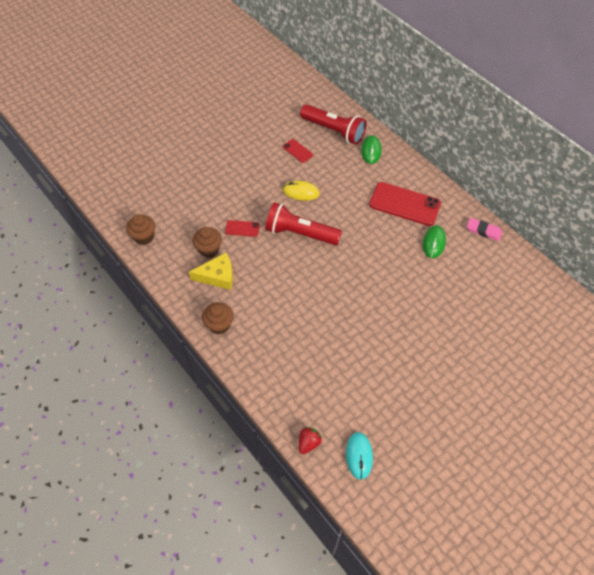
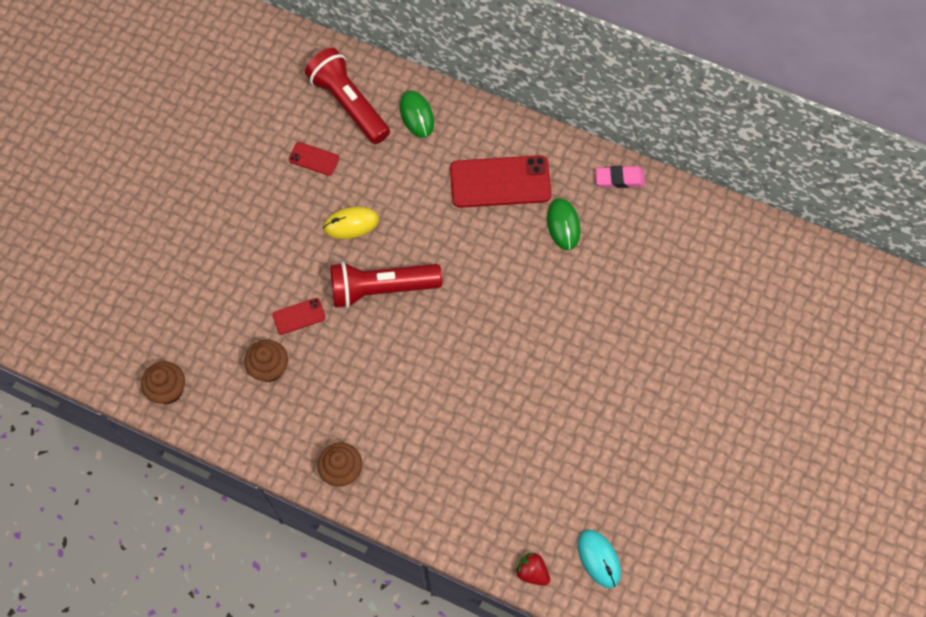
camera: 25 degrees left, 10 degrees up
yellow cheese [189,253,233,290] -> none
red strawberry [299,427,322,454] -> red strawberry turned 60 degrees counterclockwise [515,553,550,585]
red flashlight [300,104,367,145] -> red flashlight turned 135 degrees counterclockwise [305,48,390,144]

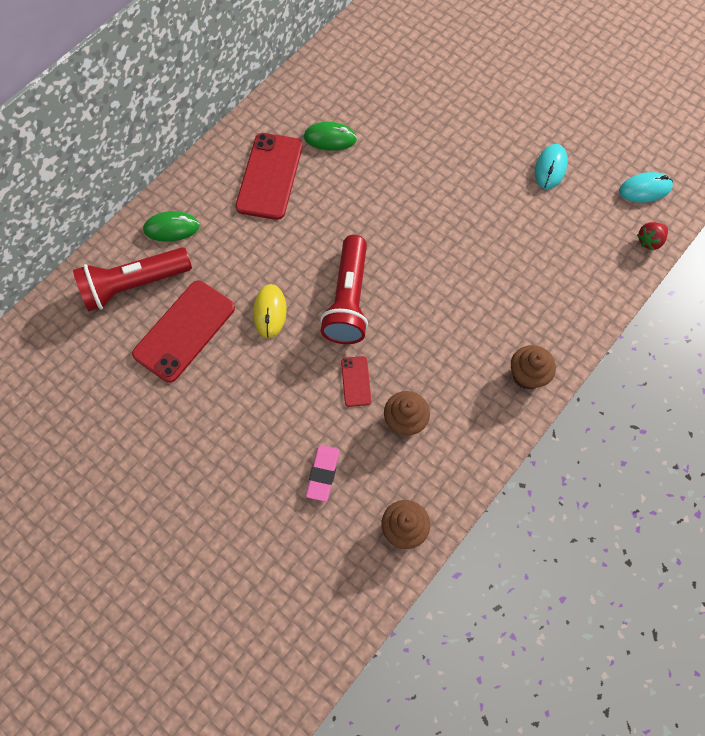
camera: 75 degrees left, 0 degrees up
red phone [289,142,339,176] -> red phone [132,281,235,383], size x2.08
pink eraser [595,166,645,188] -> pink eraser moved to [306,445,340,502]
none -> turquoise mouse [535,144,568,189]

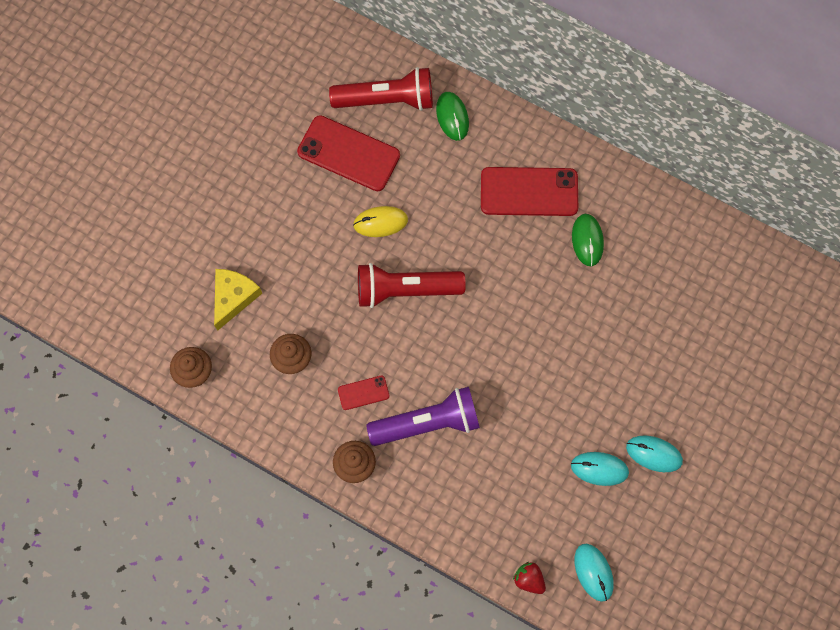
camera: 80 degrees right, 5 degrees up
red flashlight [73,247,192,312] -> red flashlight turned 120 degrees clockwise [329,67,433,111]
pink eraser [306,445,340,502] -> yellow cheese [214,269,262,331]
red phone [341,356,371,407] -> red phone moved to [338,376,390,410]
none -> purple flashlight [366,387,480,446]
none -> turquoise mouse [626,436,683,472]

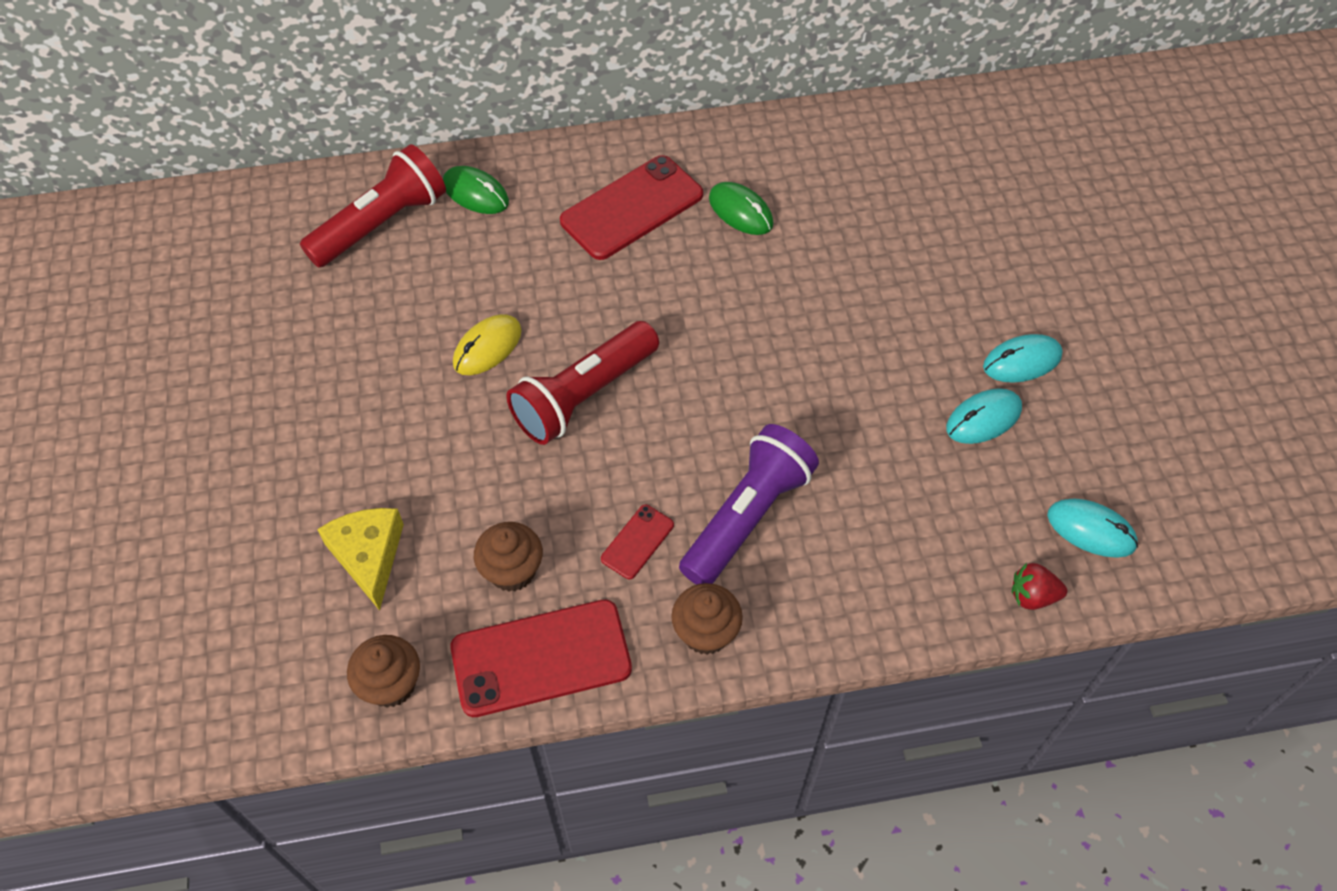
camera: 40 degrees left, 15 degrees down
red phone [297,115,400,191] -> red phone moved to [450,600,632,717]

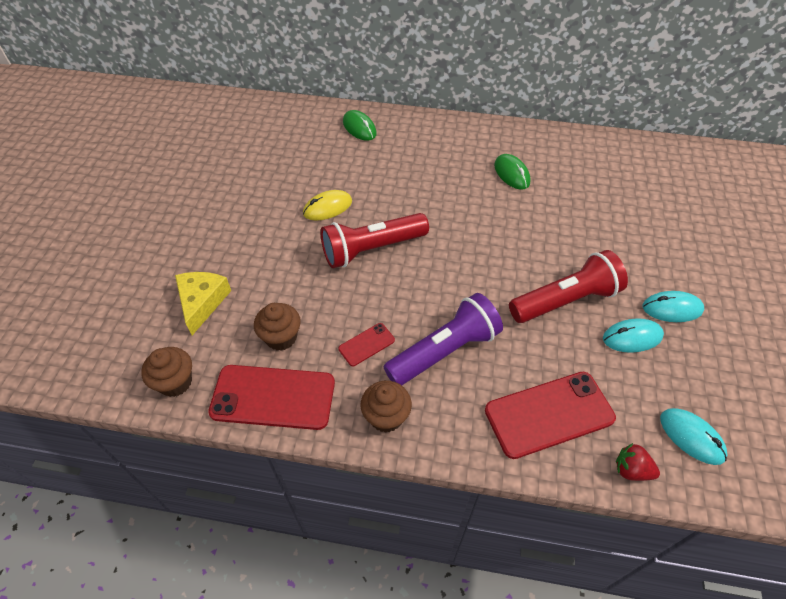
camera: 20 degrees right, 5 degrees down
red flashlight [300,144,446,267] -> red flashlight moved to [509,250,628,323]
red phone [560,155,703,260] -> red phone moved to [485,372,616,459]

